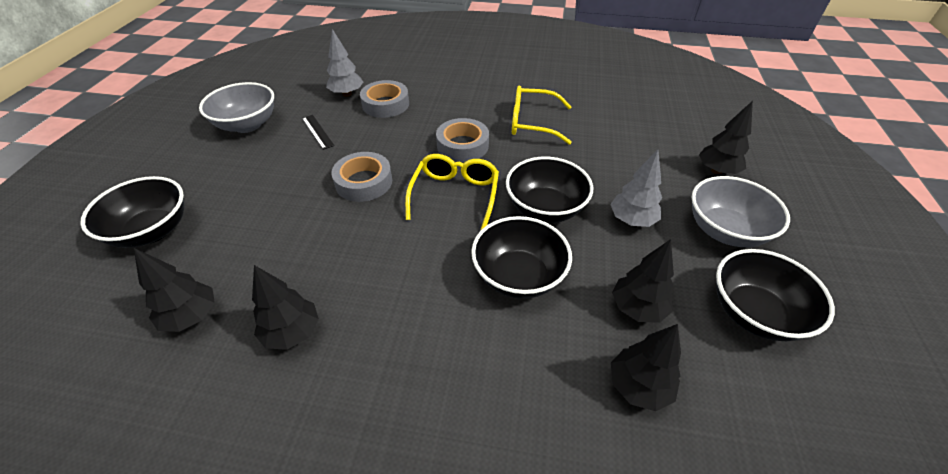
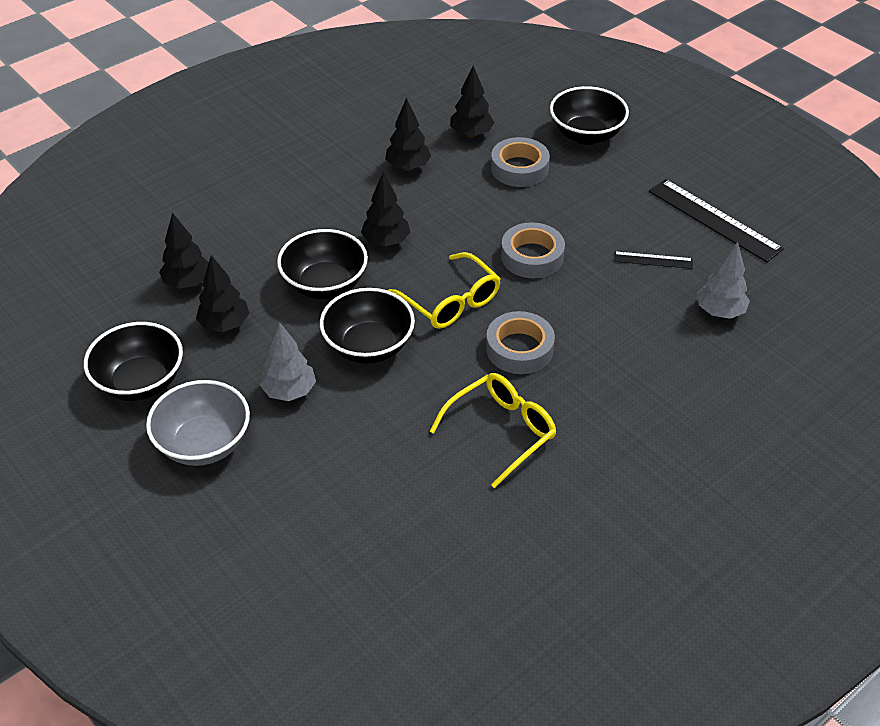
camera: 130 degrees right, 0 degrees up
grey bowl [199,82,274,133] -> black ruler [649,179,784,262]
grey tape [360,80,409,118] -> grey tape moved to [491,137,550,187]
black tree [699,101,753,175] -> black tree moved to [361,172,410,246]

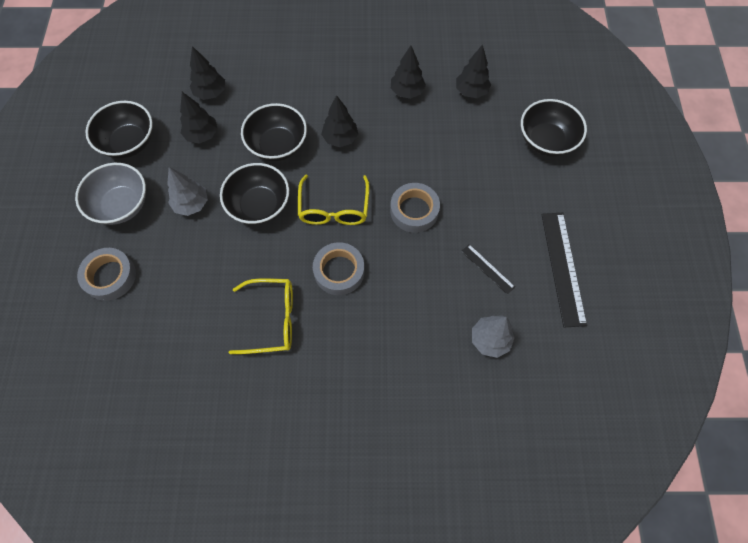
camera: 40 degrees right, 20 degrees up
grey tape [491,137,550,187] -> grey tape moved to [77,248,136,301]

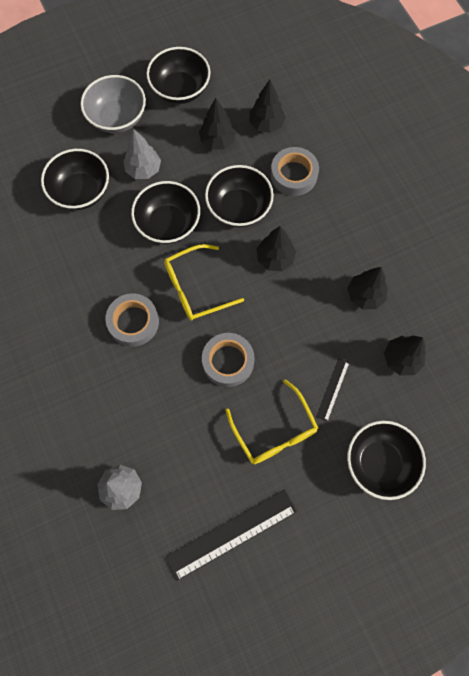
camera: 65 degrees right, 5 degrees up
grey tape [77,248,136,301] -> grey tape moved to [271,147,319,196]
yellow glasses [229,278,293,354] -> yellow glasses moved to [225,379,318,464]
black ruler [461,244,515,294] -> black ruler moved to [316,358,350,422]
none -> black bowl [41,149,109,210]

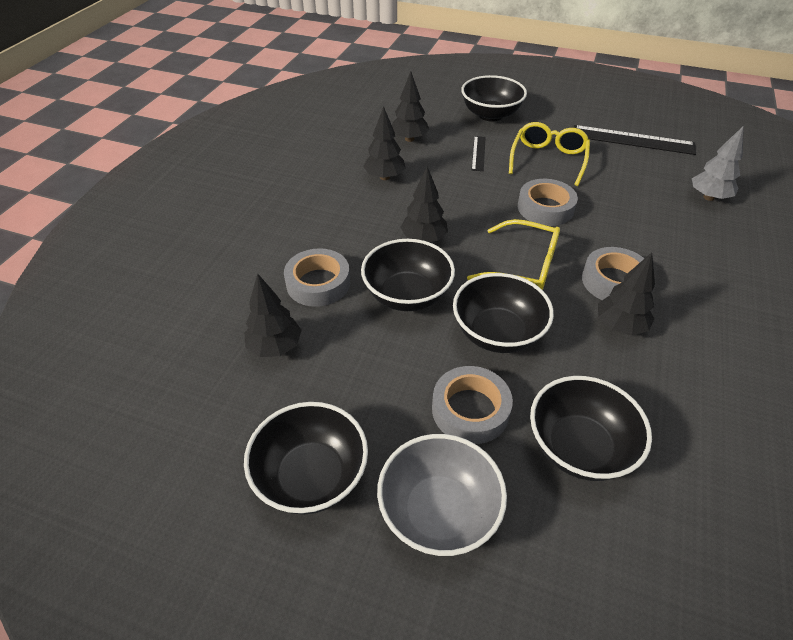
camera: 135 degrees left, 25 degrees down
grey tree [123,129,161,179] -> grey tape [432,366,513,444]
black tree [199,98,236,150] -> black tree moved to [598,252,655,335]
black ruler [316,358,350,422] -> black ruler turned 60 degrees counterclockwise [472,136,486,171]

